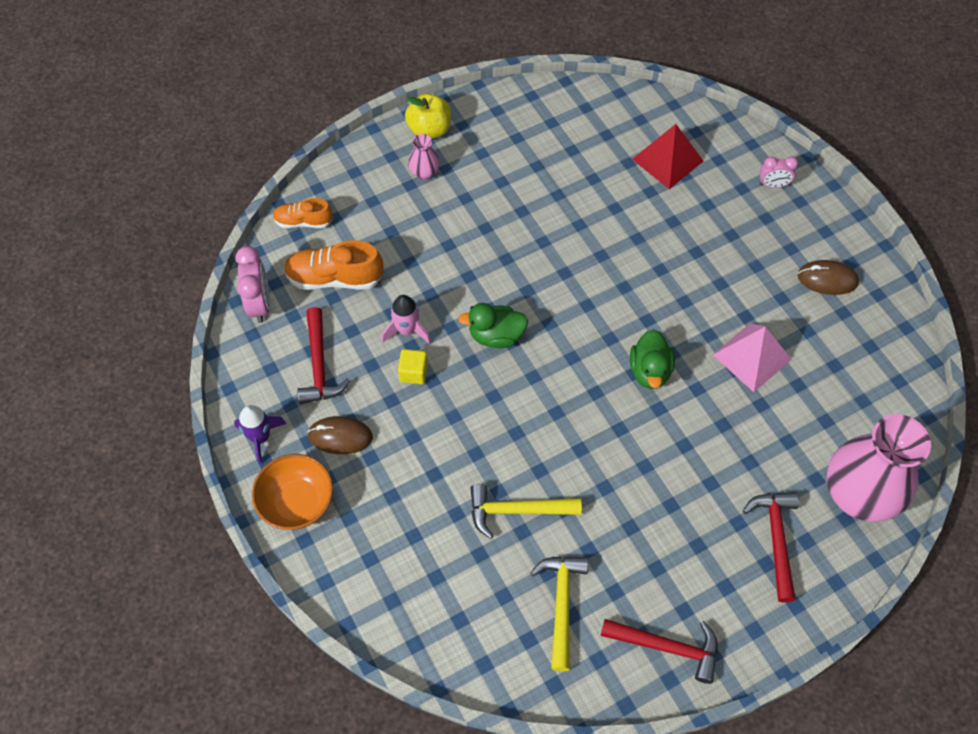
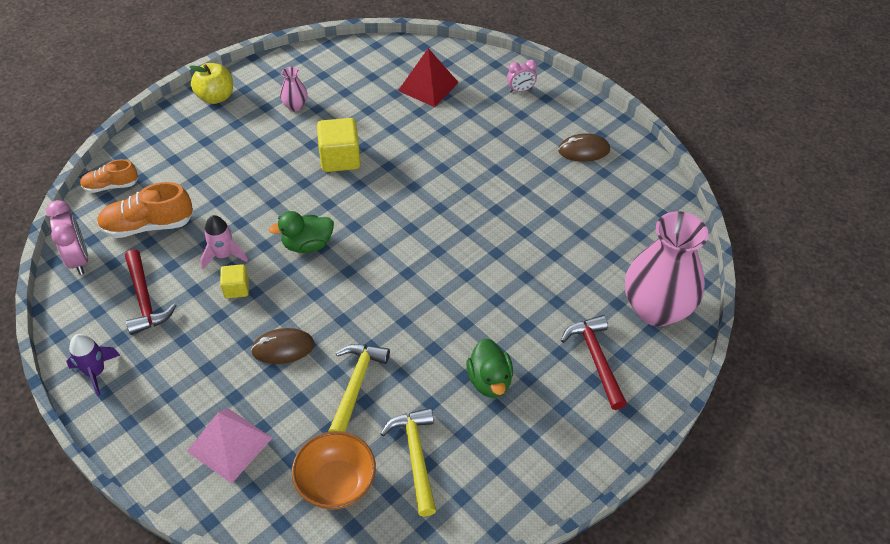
camera: 15 degrees left, 10 degrees down
orange bowl [252,454,333,530] -> orange bowl moved to [292,431,376,510]
brown mouse [307,416,373,454] -> brown mouse moved to [251,328,315,364]
pink vase [408,134,440,180] -> pink vase moved to [280,67,308,111]
yellow hammer [471,484,582,539] -> yellow hammer turned 120 degrees clockwise [328,344,390,432]
red hammer [601,619,718,684] -> none
green duck [630,329,675,389] -> green duck moved to [466,338,513,398]
pink pyramid [713,323,792,392] -> pink pyramid moved to [187,408,272,484]
none -> yellow cube [317,118,360,172]

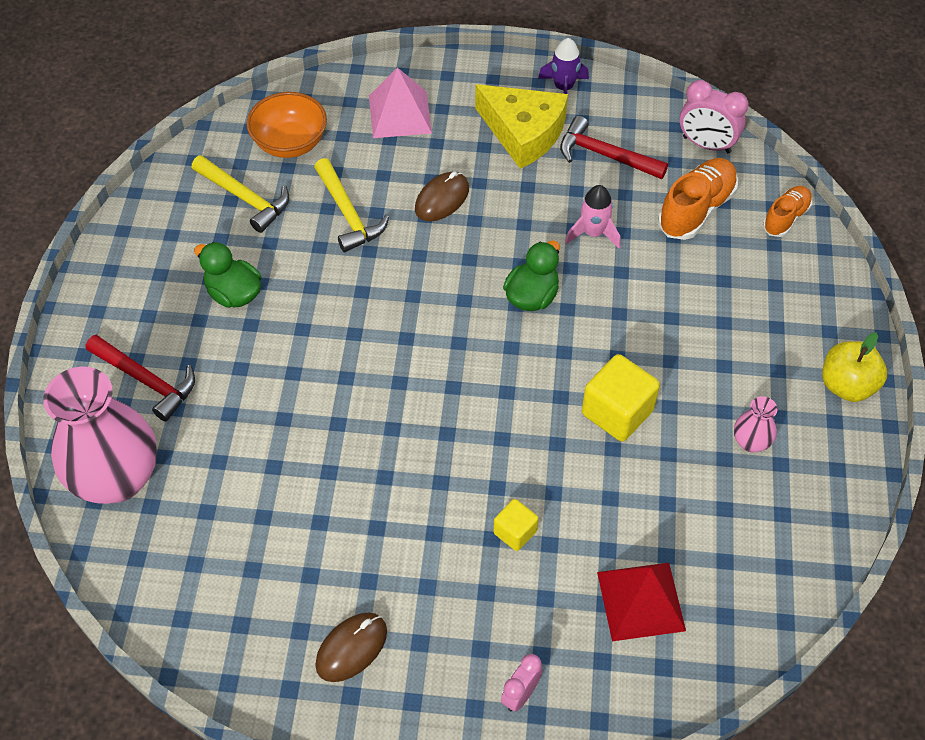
camera: 140 degrees right, 5 degrees up
yellow cube [220,264,249,298] -> yellow cube moved to [493,499,539,551]
none -> yellow cheese [475,84,568,169]

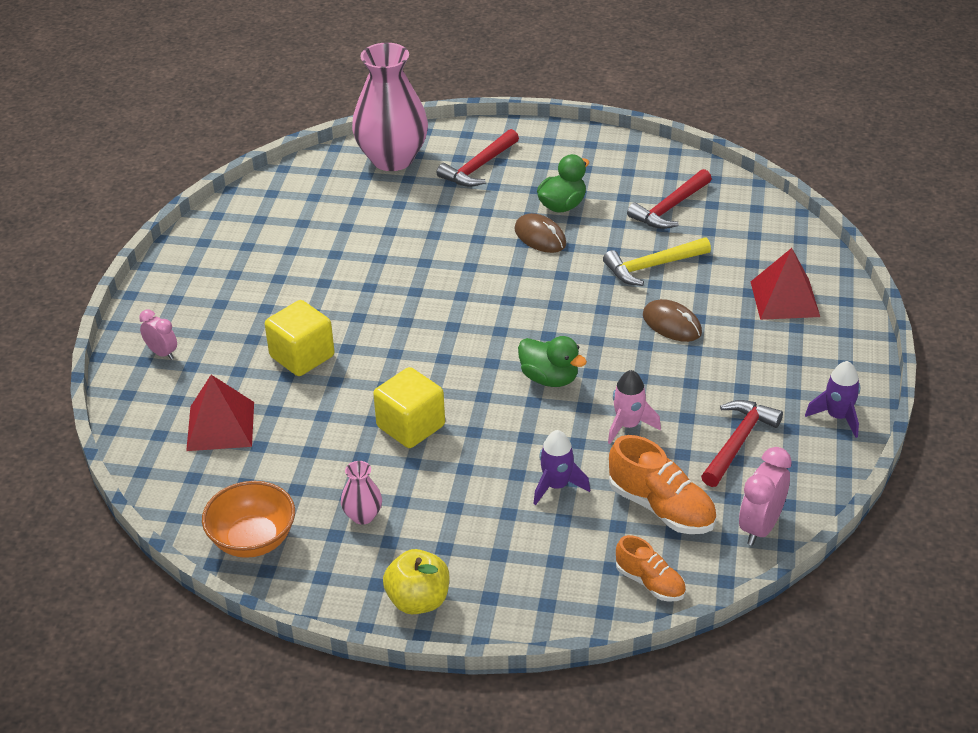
camera: 95 degrees right, 15 degrees down
yellow hammer [192,155,289,233] -> red hammer [627,169,712,229]
orange bowl [246,92,327,158] -> orange bowl moved to [202,481,295,558]
brown mouse [315,613,387,682] -> brown mouse moved to [515,213,567,253]
pink pyramid [369,67,432,138] -> red pyramid [751,248,820,320]
yellow cheese [475,84,568,169] -> none
yellow cube [493,499,539,551] -> yellow cube [265,300,335,376], size x1.75
none -> purple rocket [533,430,590,505]

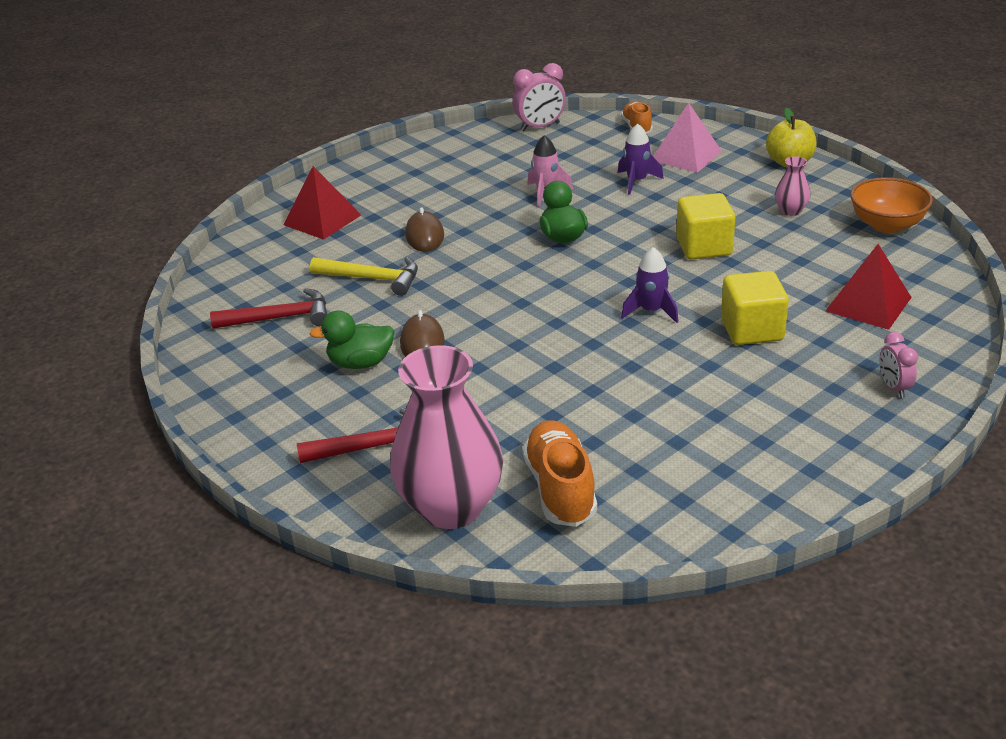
camera: 140 degrees left, 5 degrees down
orange shoe [609,435,717,534] -> orange shoe moved to [523,420,597,527]
red hammer [701,400,783,487] -> none
purple rocket [805,361,860,438] -> purple rocket moved to [621,247,679,323]
none -> pink pyramid [653,103,722,173]

